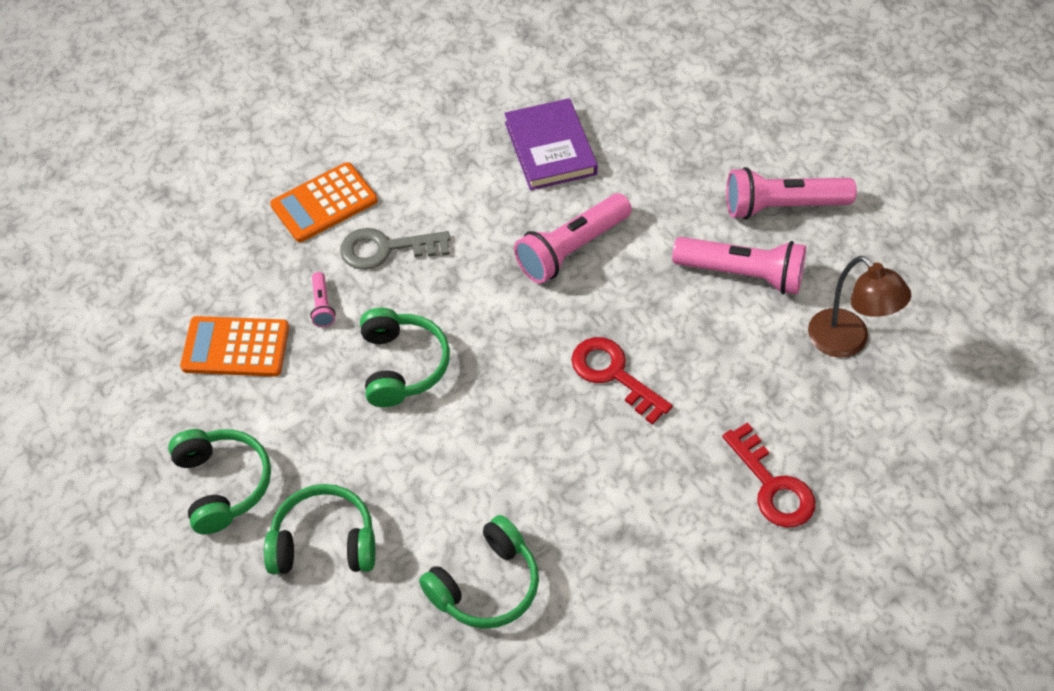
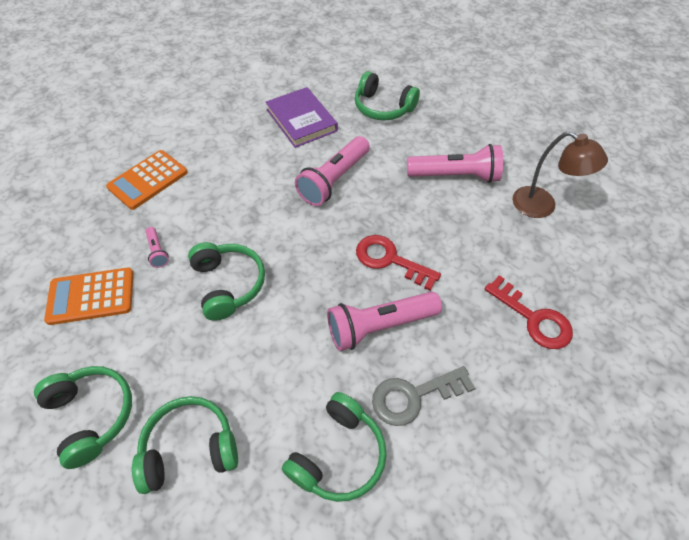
camera: 15 degrees left, 0 degrees up
grey key [340,228,450,270] -> grey key moved to [372,366,475,426]
pink flashlight [726,167,857,219] -> pink flashlight moved to [327,292,442,351]
none -> green headphones [355,71,420,120]

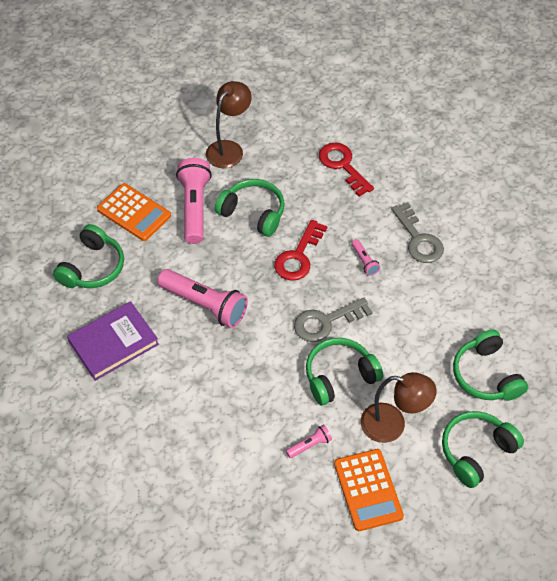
camera: 95 degrees left, 0 degrees up
orange calculator [106,150,188,210] -> orange calculator moved to [97,183,171,241]
green headphones [282,392,386,502] -> green headphones moved to [215,179,285,237]
pink flashlight [327,292,442,351] -> pink flashlight [351,239,380,276], size x0.46
red key [484,275,573,349] -> red key turned 75 degrees counterclockwise [319,143,374,197]
none -> grey key [294,298,373,342]
none -> brown lamp [360,372,437,443]

